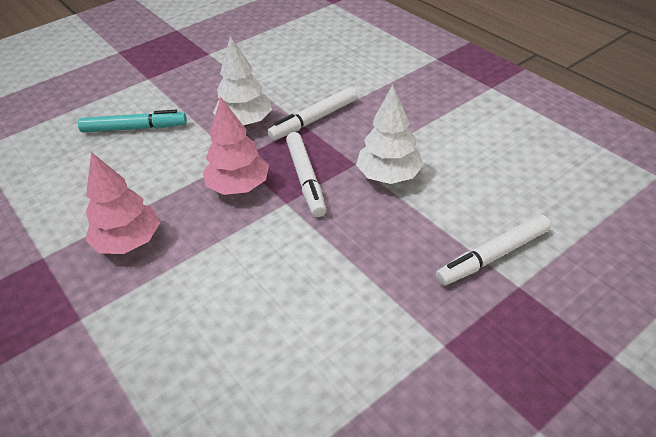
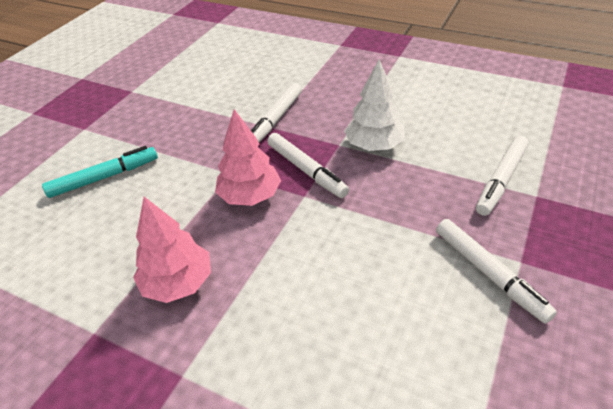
camera: 25 degrees left, 0 degrees up
white tree [213,36,272,126] -> none
none -> white marker [436,219,557,324]

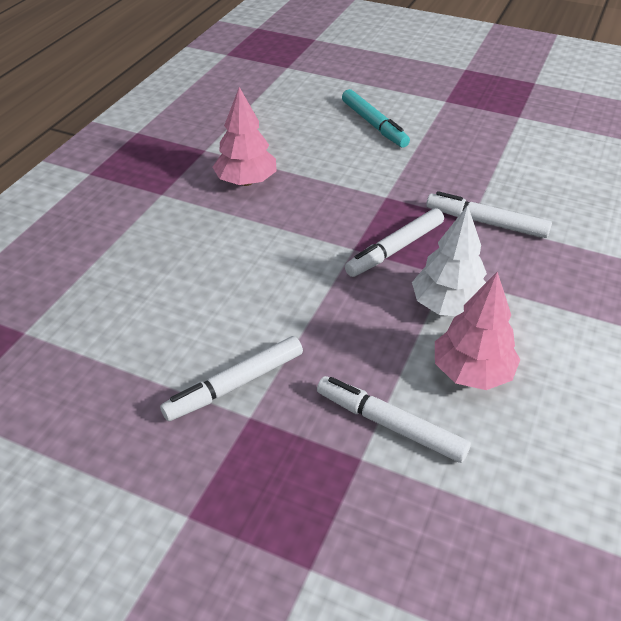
camera: 85 degrees right, 0 degrees up
pink tree [215,109,281,206] -> pink tree moved to [435,272,521,390]

